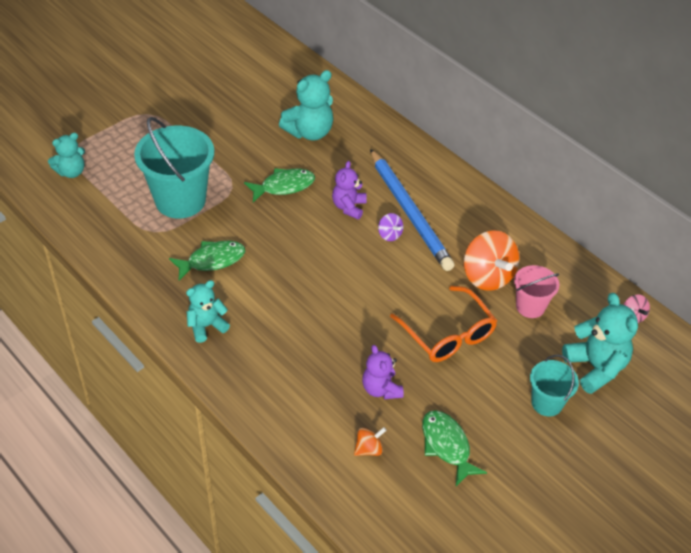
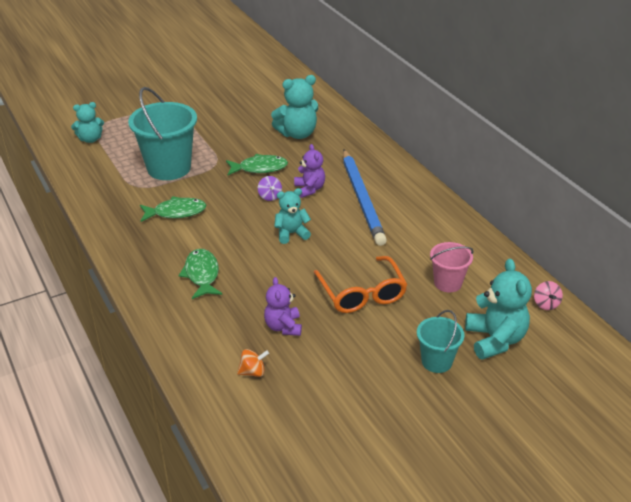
camera: 15 degrees right, 10 degrees down
turquoise teddy bear [186,280,230,343] -> turquoise teddy bear moved to [274,188,311,244]
purple teddy bear [332,161,367,219] -> purple teddy bear turned 135 degrees clockwise [294,144,325,198]
purple spinning top [378,213,403,241] -> purple spinning top moved to [258,176,282,201]
green fish [422,410,487,486] -> green fish moved to [178,249,222,299]
orange spinning top [464,230,519,291] -> none

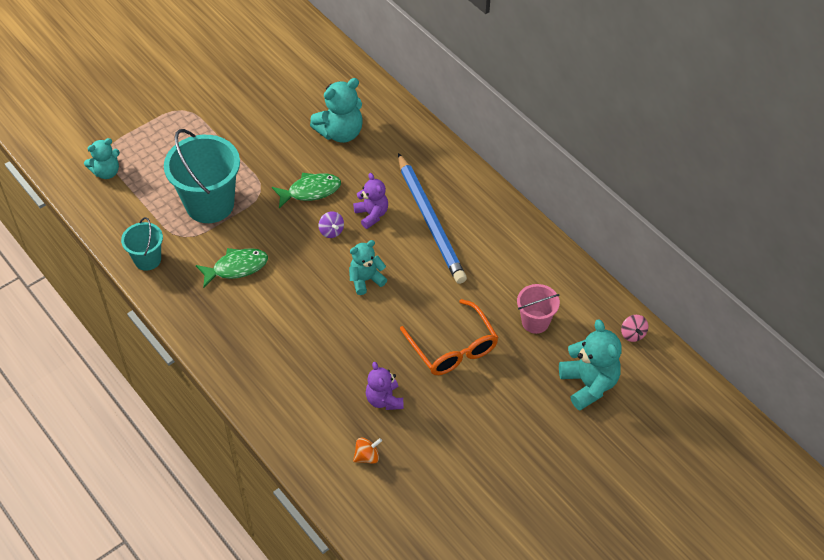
camera: 10 degrees left, 15 degrees up
green fish [178,249,222,299] -> none
turquoise bucket [417,310,465,373] -> turquoise bucket moved to [121,217,163,271]

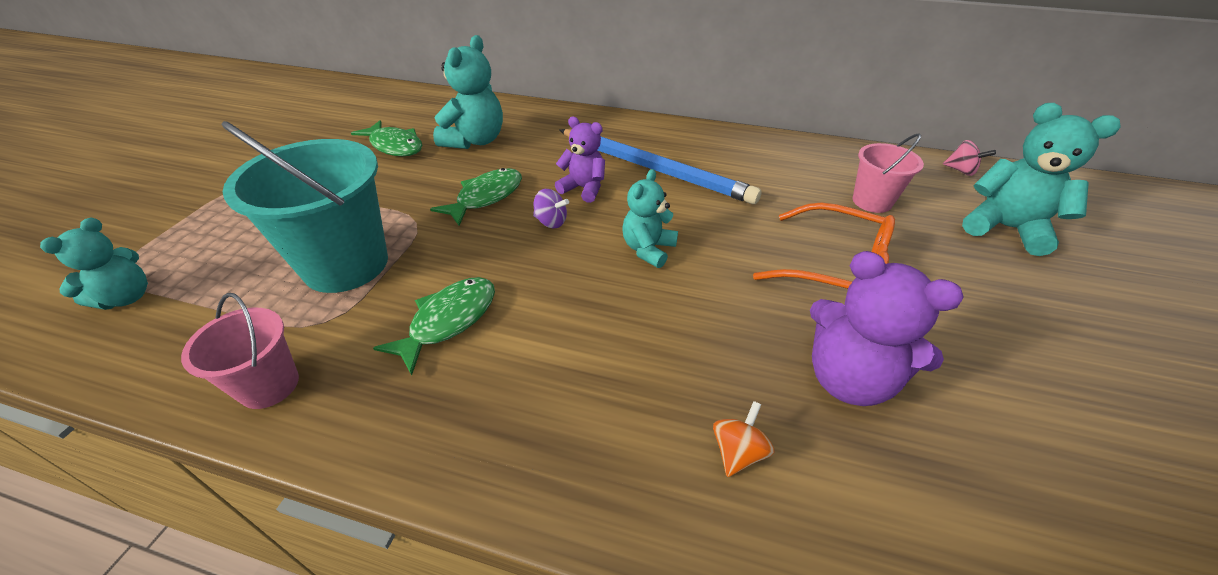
camera: 35 degrees left, 10 degrees down
turquoise bucket [121,217,163,271] -> pink bucket [181,293,299,409]
orange spinning top [353,437,382,464] -> orange spinning top moved to [713,401,775,477]
purple teddy bear [366,362,404,410] -> purple teddy bear [810,251,964,406], size x1.55
none -> green fish [351,120,422,156]

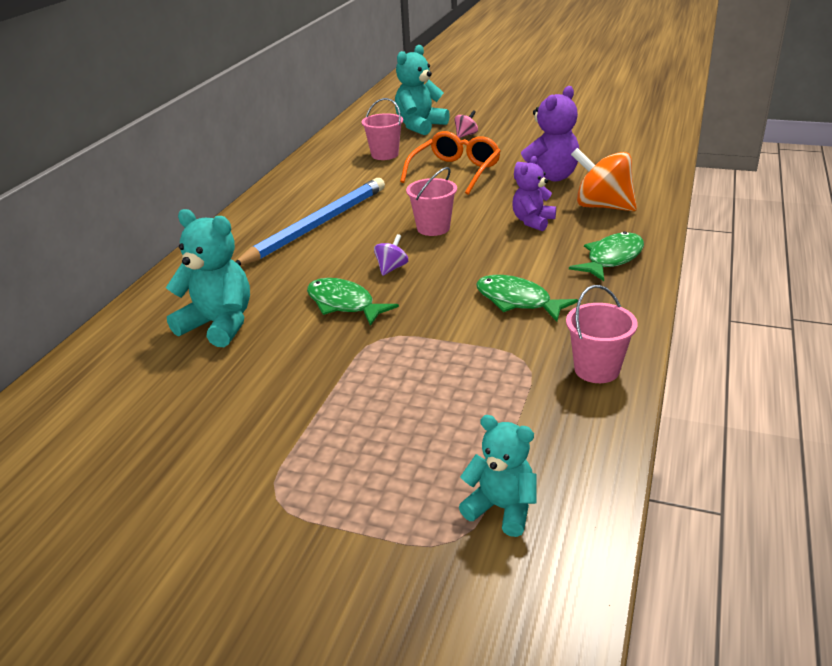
camera: 85 degrees left, 10 degrees down
turquoise bucket [222,121,388,293] -> none
green fish [351,120,422,156] -> green fish moved to [569,232,644,281]
purple teddy bear [555,117,605,203] -> purple teddy bear moved to [512,156,556,231]
turquoise teddy bear [622,169,678,268] -> pink bucket [406,167,457,236]
orange spinning top [713,401,775,477] -> orange spinning top [571,148,637,211], size x2.07
pink spinning top [943,140,996,176] -> pink spinning top moved to [454,110,478,138]

